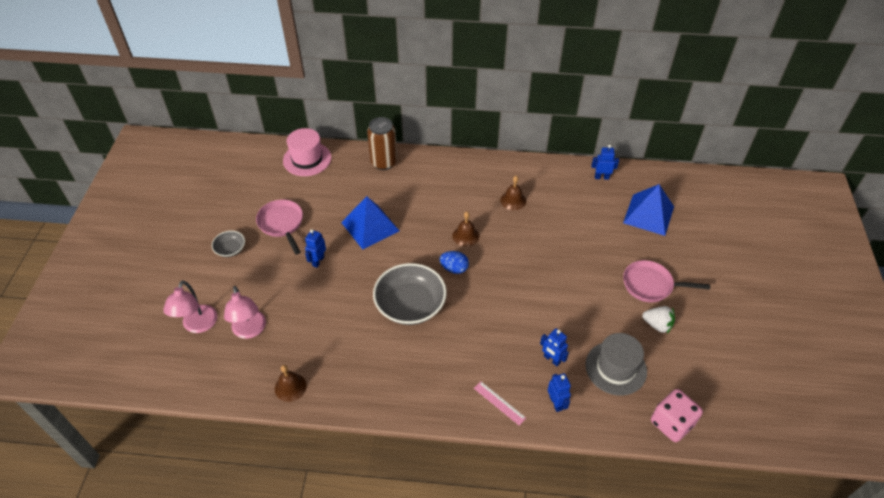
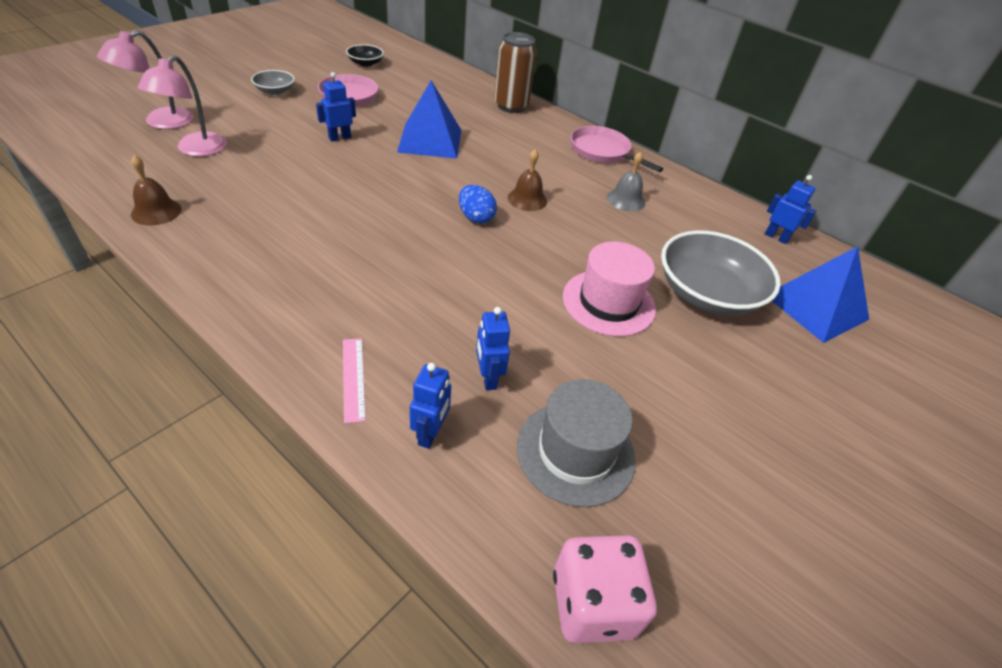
camera: 30 degrees right, 5 degrees down
pink hat [283,128,331,176] -> pink hat moved to [563,242,656,337]
grey bowl [373,263,447,325] -> grey bowl moved to [661,230,781,315]
brown bell [500,176,526,210] -> grey bell [607,151,645,211]
pink pan [623,260,710,303] -> pink pan moved to [571,126,663,172]
white strawberry [642,306,675,333] -> none
none -> black bowl [346,44,384,67]

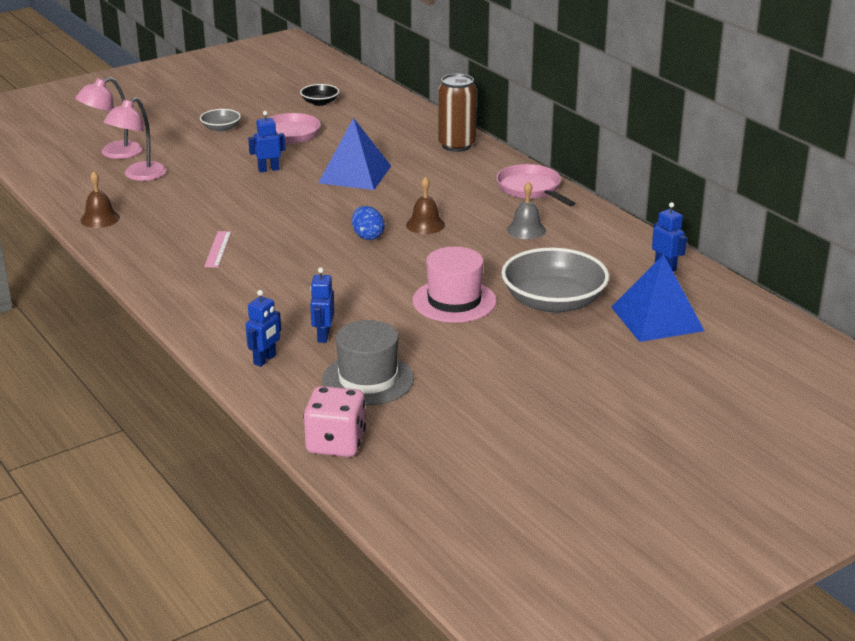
camera: 20 degrees right, 15 degrees down
pink ruler [343,338,366,424] -> pink ruler moved to [204,231,231,268]

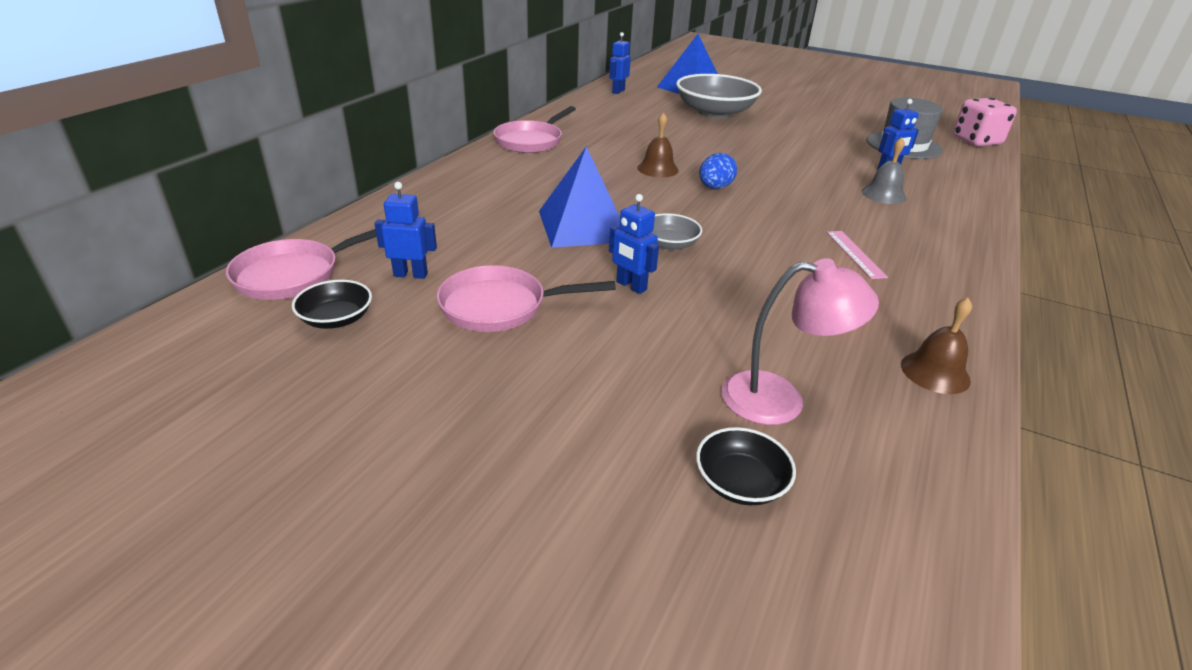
camera: 120 degrees left, 5 degrees up
pink lamp [75,77,142,159] -> black bowl [696,427,796,505]
grey bowl [200,109,241,132] -> grey bowl moved to [651,213,702,250]
pink ruler [204,231,231,268] -> pink ruler turned 75 degrees counterclockwise [826,231,888,279]
blue robot [246,290,281,367] -> blue robot moved to [375,182,437,279]
pink hat [412,247,497,323] -> none
brown can [438,74,477,152] -> none
grey bell [507,181,546,239] -> grey bell moved to [861,137,906,204]
none -> pink pan [226,229,377,300]

